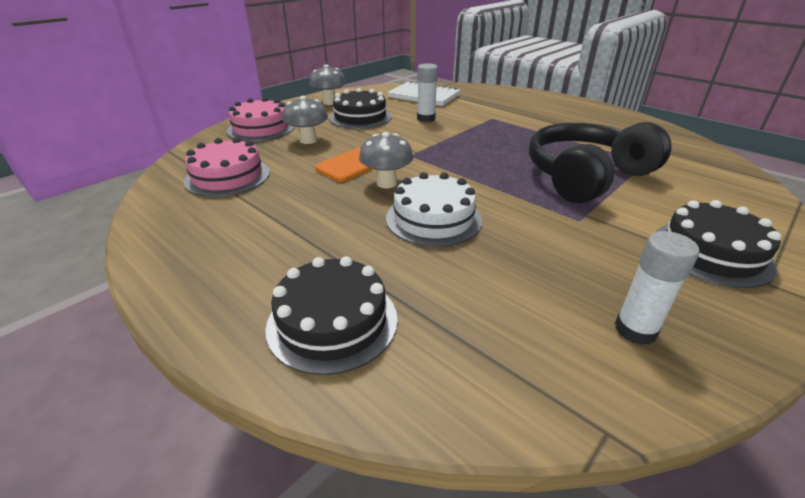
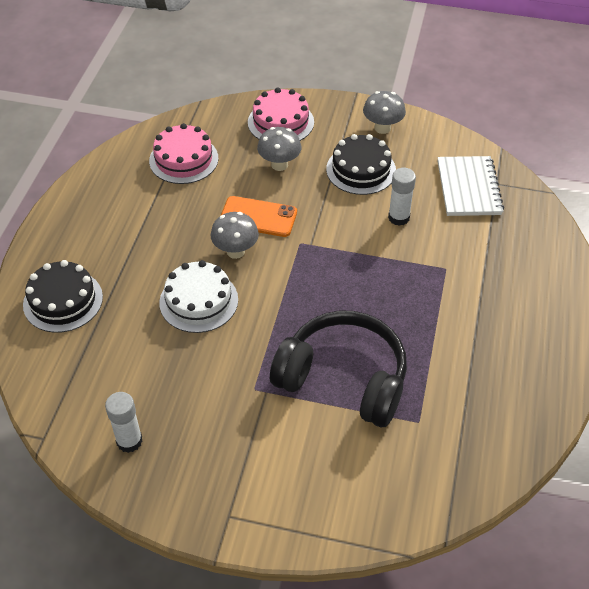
camera: 60 degrees right, 15 degrees up
black cake [656,200,781,288] -> none

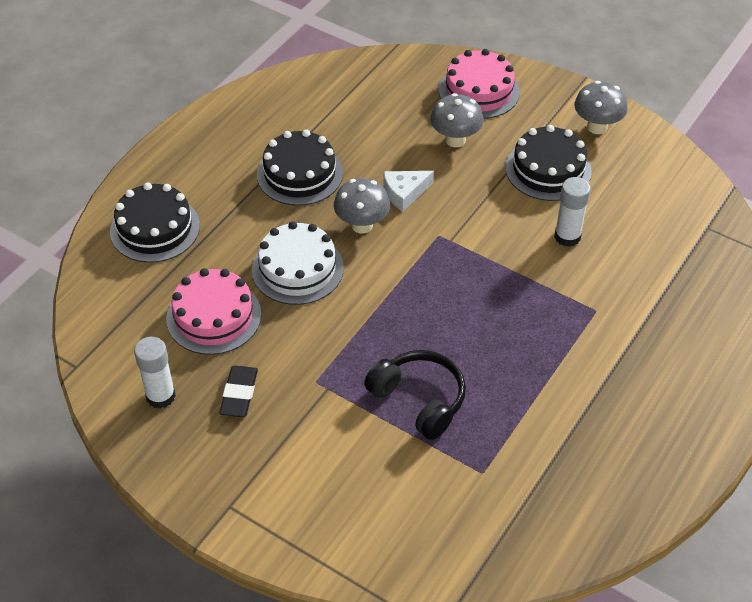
camera: 20 degrees right, 0 degrees up
pink cake [149,123,219,184] -> pink cake moved to [166,268,261,355]
orange phone [221,196,297,237] -> white cheese [383,171,434,212]
black headphones [270,310,407,427] -> black headphones [364,350,466,440], size x0.62
white notebook [437,156,504,216] -> none
none -> black eraser [219,366,258,417]
none -> black cake [257,130,343,206]

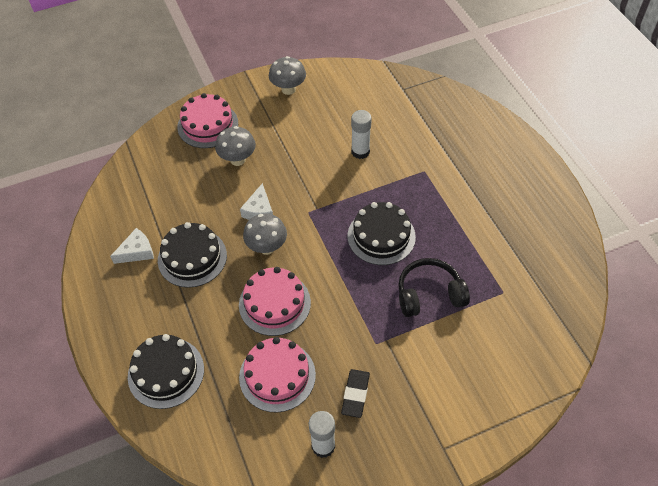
camera: 55 degrees left, 5 degrees up
black eraser [219,366,258,417] -> black eraser turned 60 degrees clockwise [341,369,370,418]
white cake [252,221,344,305] -> pink cake [239,267,311,336]
black cake [505,125,592,201] -> black cake moved to [347,202,416,265]
none -> white cheese [110,228,154,264]

